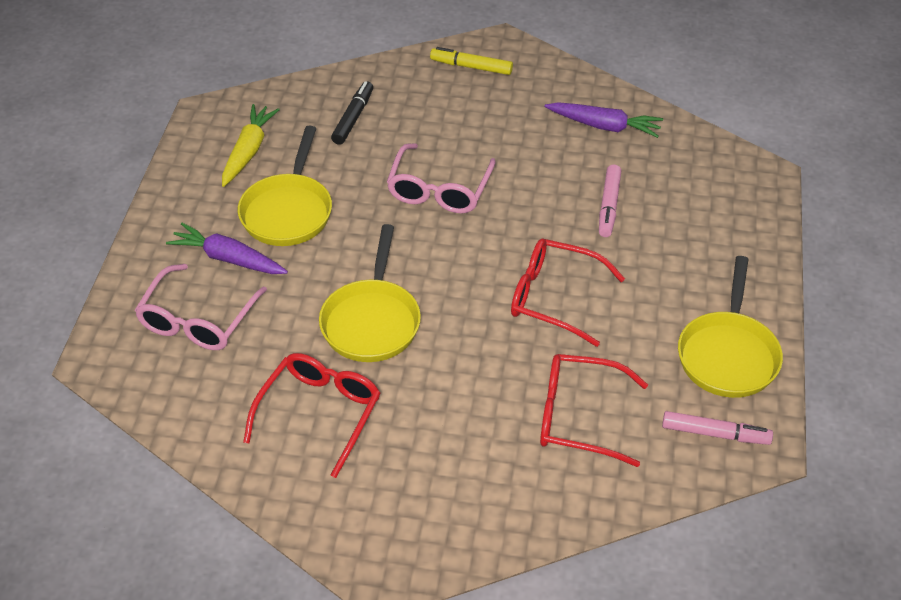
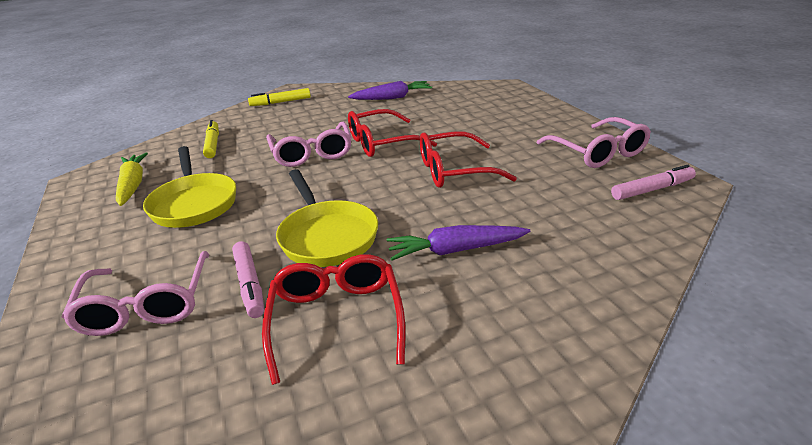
camera: 30 degrees left, 15 degrees down
purple carrot [166,223,288,274] -> purple carrot moved to [387,225,530,261]
black marker [331,81,373,145] -> yellow marker [203,120,219,158]
red glasses [540,354,648,467] -> red glasses moved to [348,109,437,157]
pink marker [599,165,621,237] -> pink marker moved to [232,241,264,318]
yellow pan [678,256,783,398] -> pink glasses [537,117,651,168]

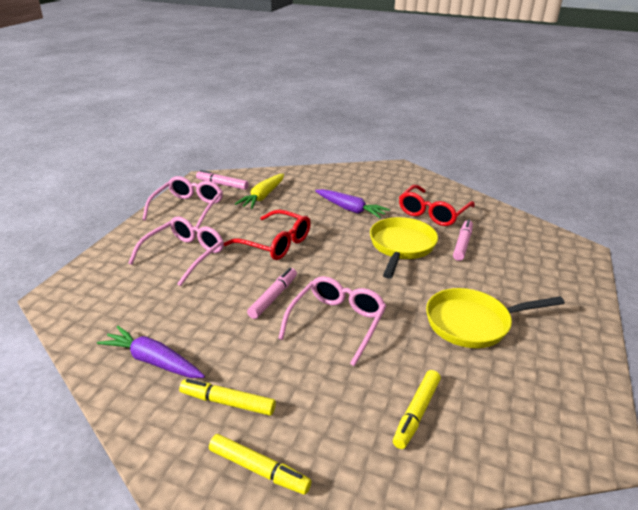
camera: 140 degrees left, 0 degrees up
pink glasses [61,251,210,336] -> pink glasses moved to [128,216,224,286]
yellow carrot [116,152,148,206] -> yellow carrot moved to [235,174,284,209]
yellow pan [143,146,236,228] -> yellow pan turned 120 degrees counterclockwise [426,288,565,348]
red glasses [348,109,437,157] -> pink marker [247,268,297,319]
none -> yellow marker [179,379,276,416]

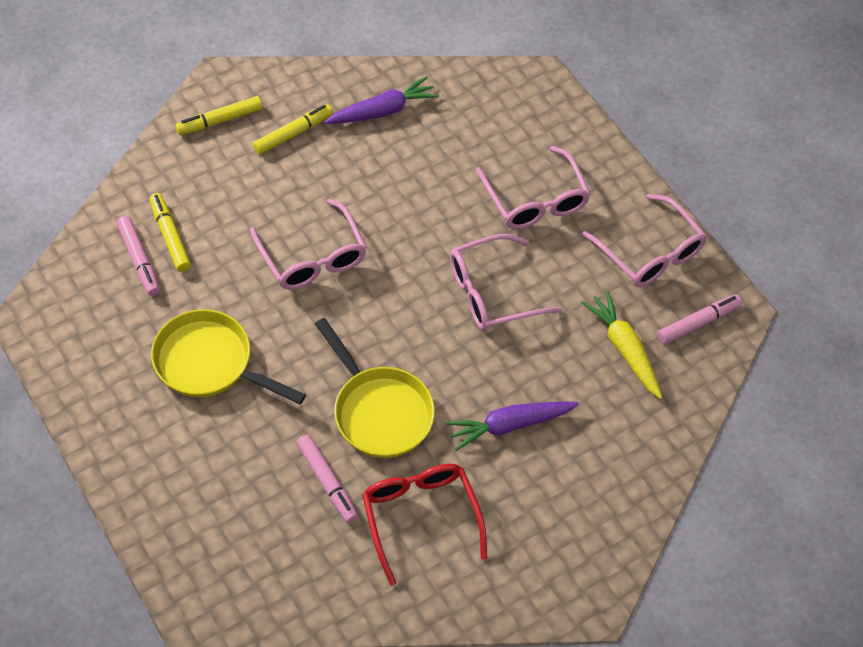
camera: 125 degrees right, 25 degrees up
red glasses [224,210,311,260] -> pink glasses [450,234,562,330]
pink marker [247,268,297,319] -> pink marker moved to [117,216,160,296]
yellow pan [426,288,565,348] -> yellow pan turned 90 degrees counterclockwise [151,309,306,404]

